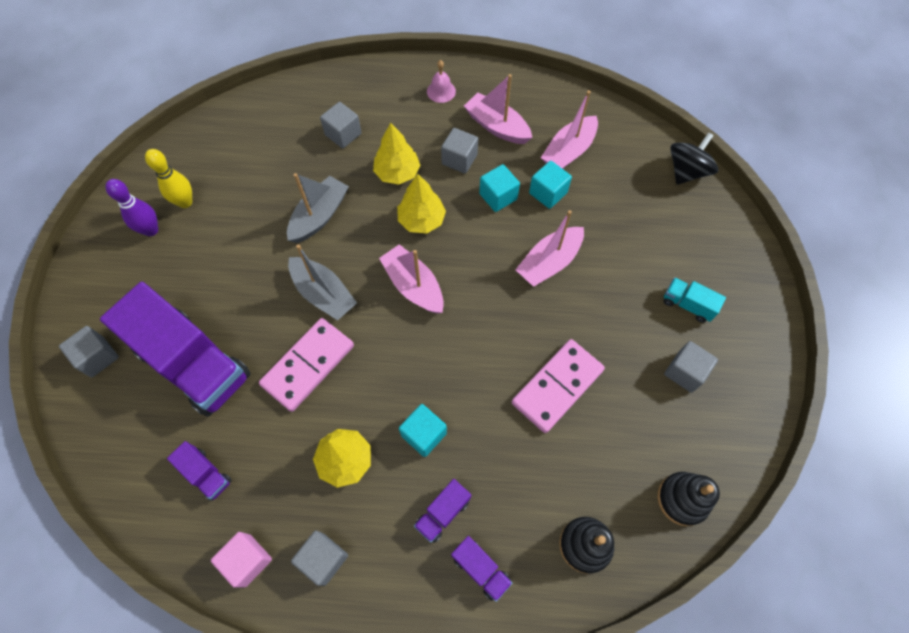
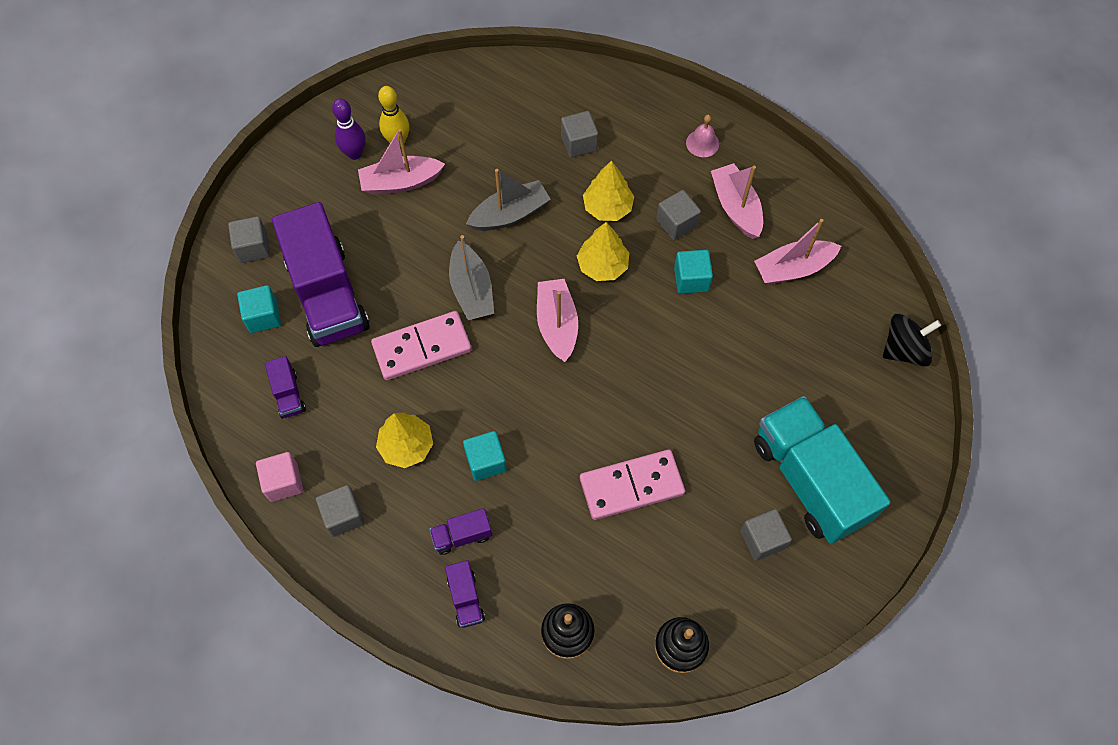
camera: 30 degrees right, 0 degrees up
pink boat [515,210,584,287] -> pink boat moved to [358,129,445,195]
turquoise cube [529,161,572,209] -> turquoise cube moved to [237,285,281,333]
turquoise truck [664,277,726,323] -> turquoise truck [754,396,891,544], size x2.37

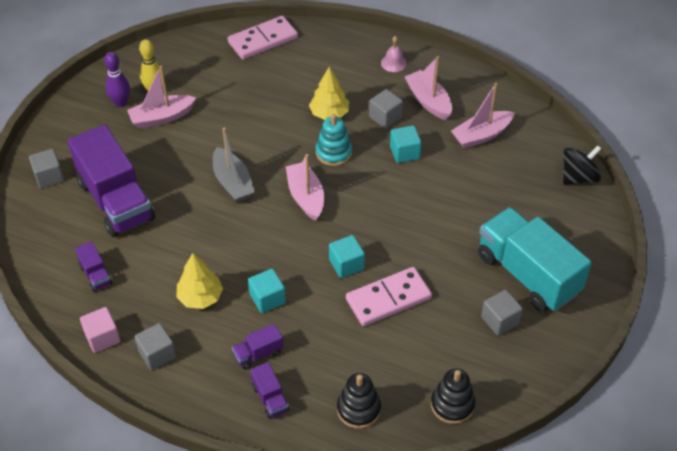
camera: 10 degrees left, 15 degrees down
turquoise cube [237,285,281,333] -> turquoise cube moved to [329,235,365,278]
pink domino [371,311,472,381] -> pink domino moved to [228,16,298,60]
grey boat [466,169,551,231] -> none
grey cube [561,111,598,158] -> none
yellow tree [577,222,629,281] -> turquoise stacking toy [316,114,352,166]

